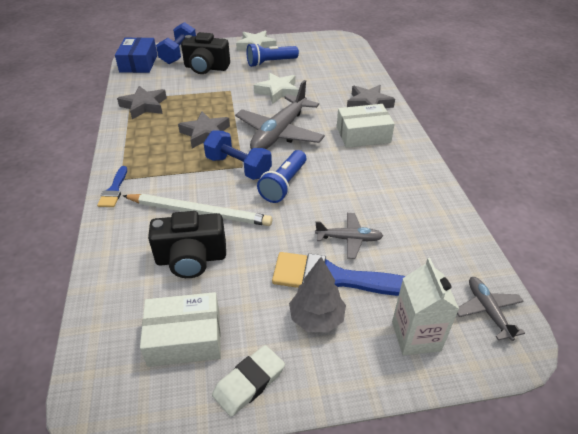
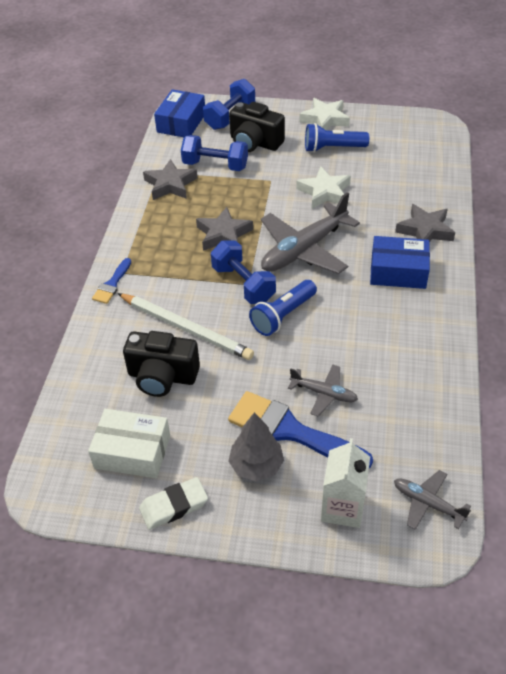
camera: 20 degrees right, 5 degrees up
white box [337,104,395,148] -> blue box [370,236,430,289]
grey plane [457,277,525,341] -> grey plane turned 60 degrees counterclockwise [394,470,471,530]
none -> blue dumbbell [181,135,248,171]

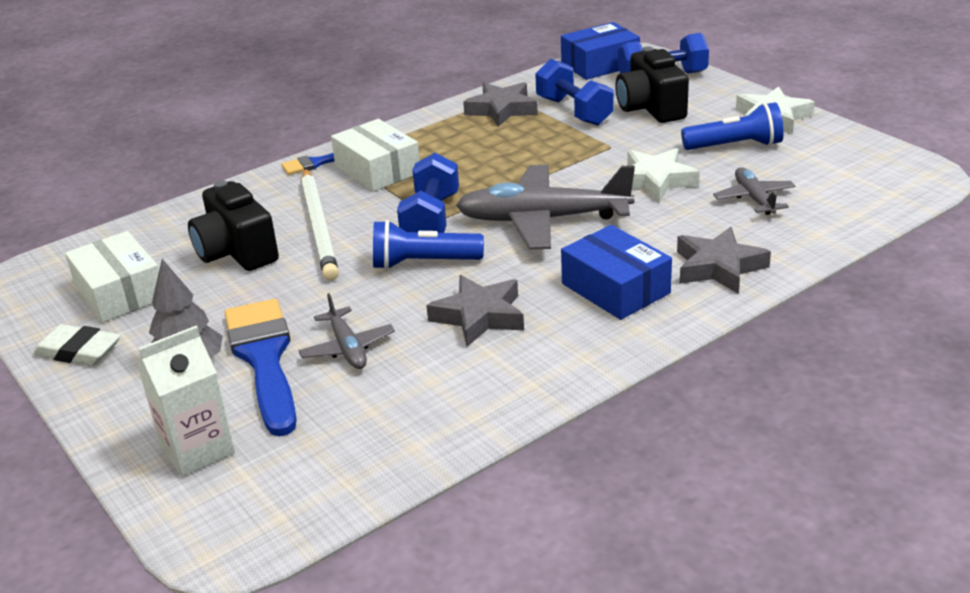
camera: 45 degrees right, 15 degrees down
grey star [196,207,253,251] -> grey star moved to [426,275,524,347]
blue flashlight [305,123,369,152] -> blue flashlight turned 135 degrees clockwise [681,102,784,150]
grey plane [394,470,471,530] -> grey plane moved to [713,167,796,215]
none -> white box [331,119,420,192]

